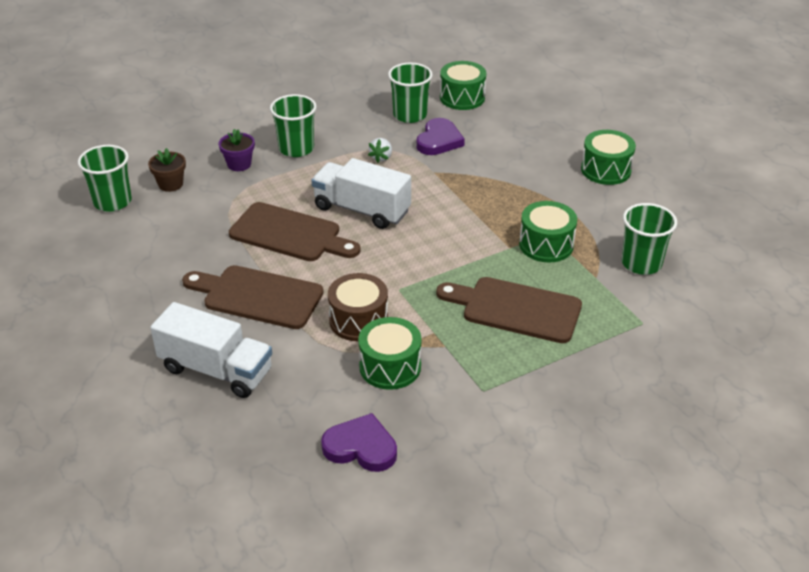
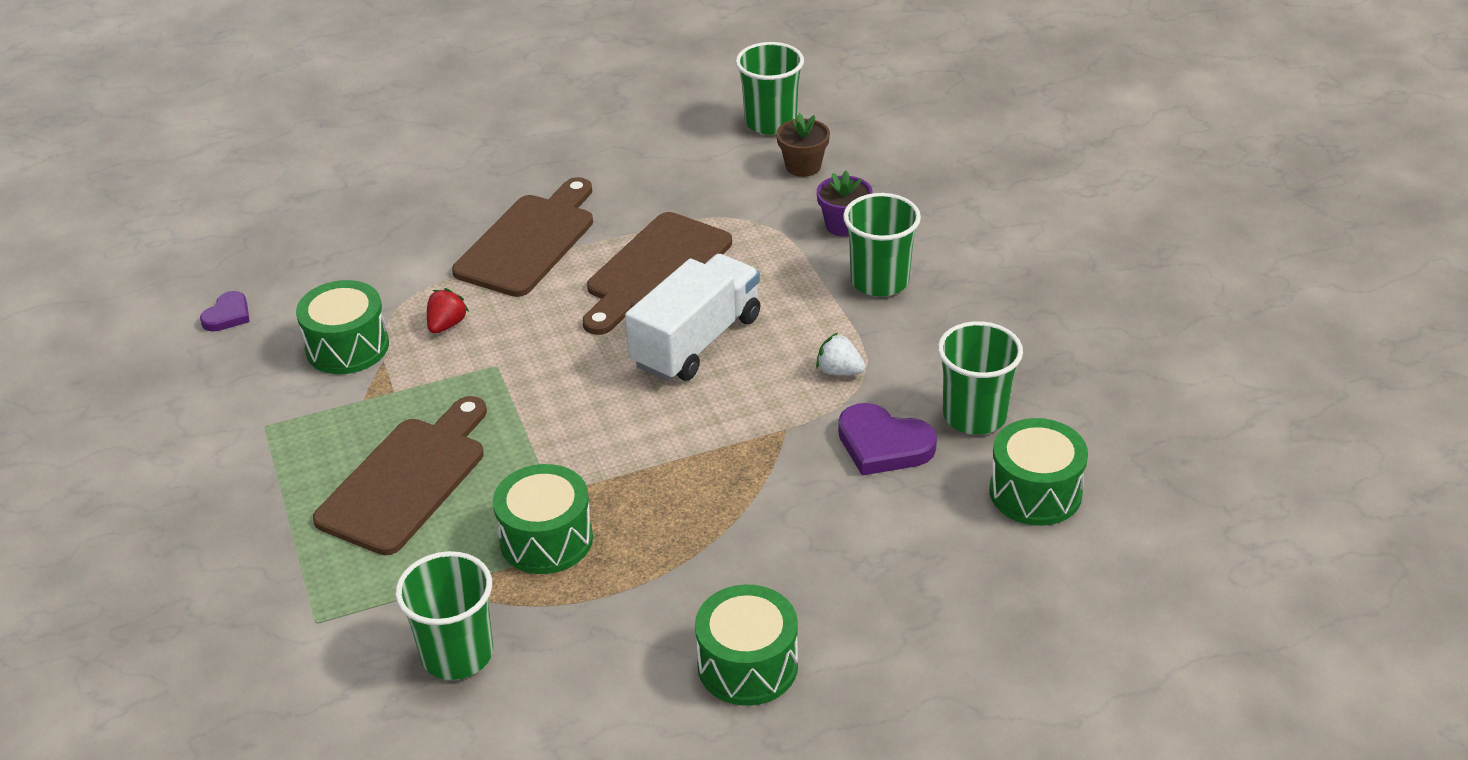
camera: 100 degrees right, 0 degrees up
white truck [150,302,272,398] -> none
purple heart [321,413,397,472] -> purple heart [200,291,250,332], size x0.60
brown drum [328,273,388,341] -> red strawberry [427,288,469,334]

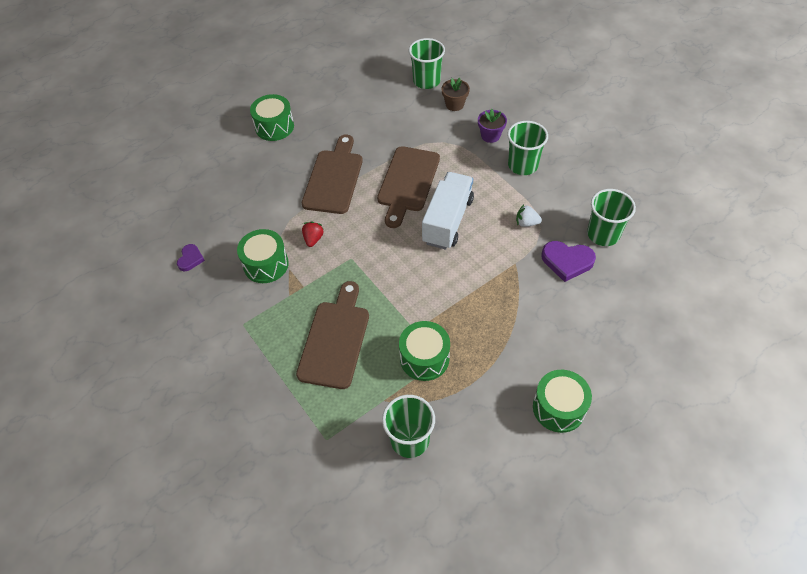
camera: 15 degrees left, 15 degrees up
green drum [990,418,1088,526] -> green drum moved to [250,94,294,141]

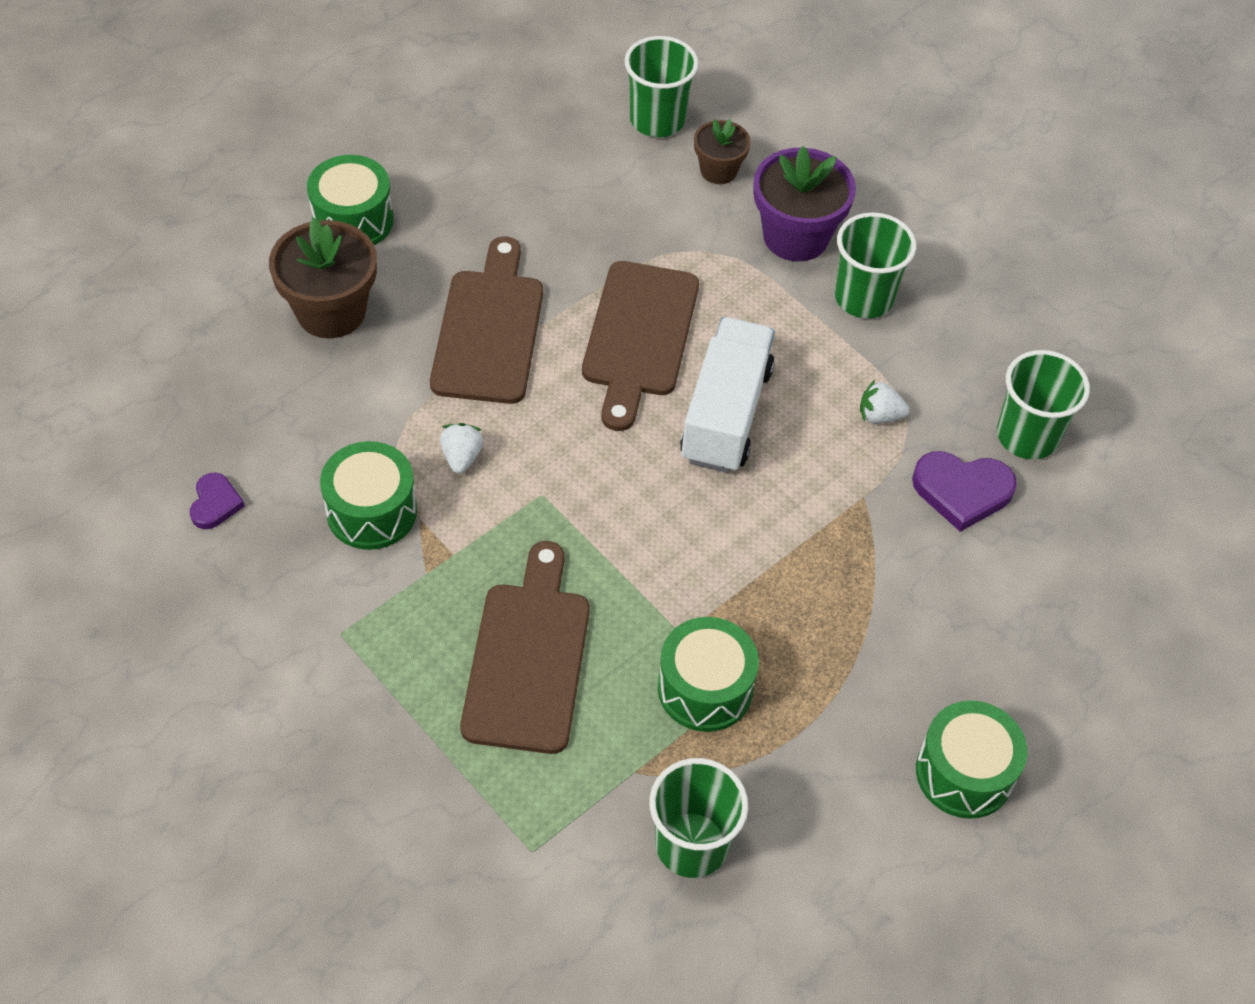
camera: 10 degrees left, 0 degrees up
red strawberry [302,222,324,247] -> white strawberry [440,423,483,474]
purple flower pot [478,109,507,143] -> purple flower pot [753,146,856,261], size x1.73
none -> brown flower pot [269,218,377,339]

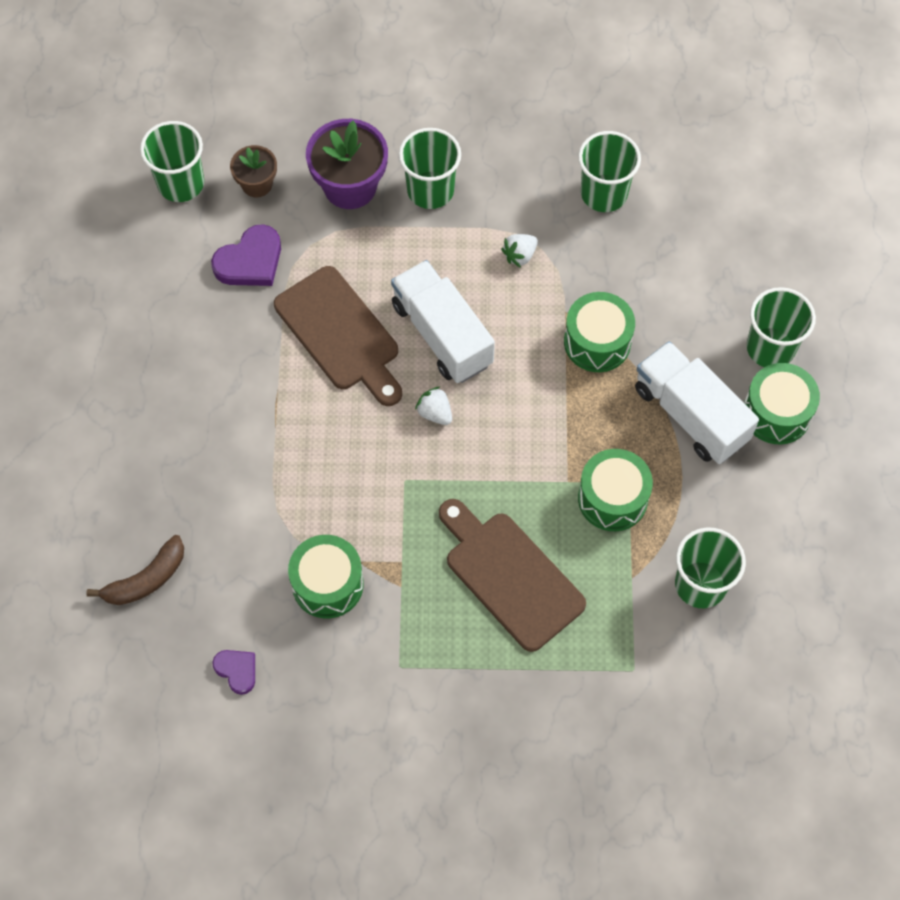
camera: 45 degrees left, 10 degrees up
brown flower pot [269,218,377,339] -> none
green drum [307,155,393,245] -> green drum moved to [564,292,635,372]
brown cutting board [430,236,543,404] -> none
white strawberry [440,423,483,474] -> white strawberry moved to [415,387,452,425]
purple heart [912,451,1017,532] -> purple heart moved to [211,224,281,286]
none -> brown banana [86,535,184,605]
none -> white truck [635,341,759,464]
none -> green cup [747,287,816,367]

